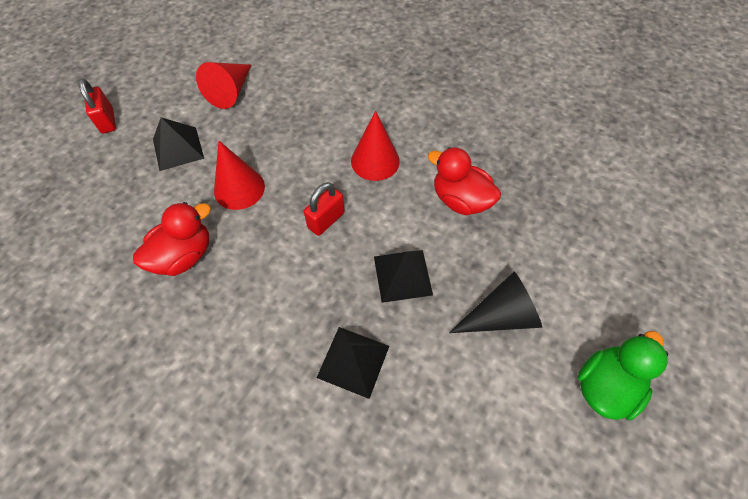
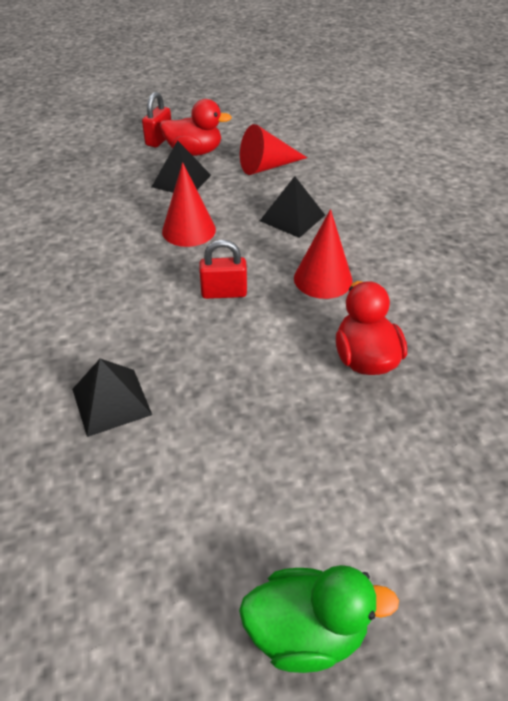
camera: 45 degrees right, 15 degrees down
red duck [133,202,211,276] -> red duck moved to [160,99,232,156]
black pyramid [374,250,433,303] -> black pyramid moved to [260,176,325,238]
black cone [449,271,542,333] -> none

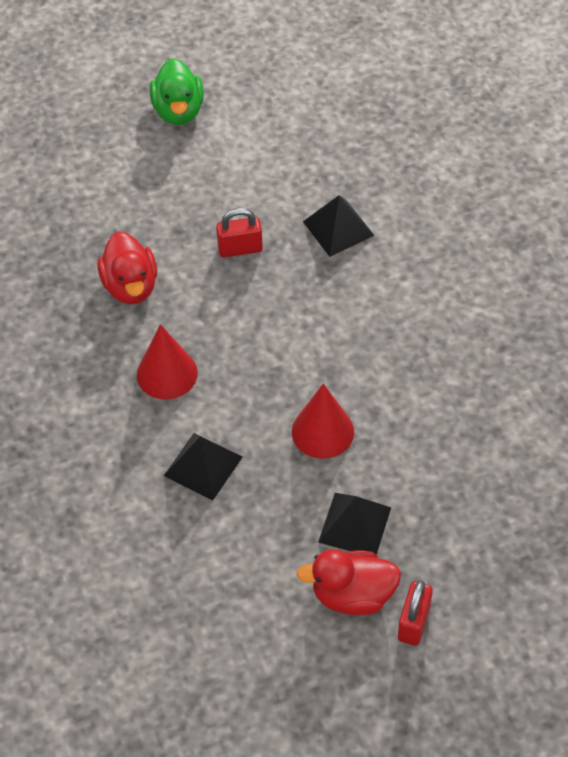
camera: 175 degrees right, 10 degrees up
red padlock [199,240,247,299] -> red padlock moved to [216,208,263,257]
green duck [239,565,399,673] -> green duck turned 90 degrees counterclockwise [150,58,204,125]
red cone [240,124,307,175] -> none

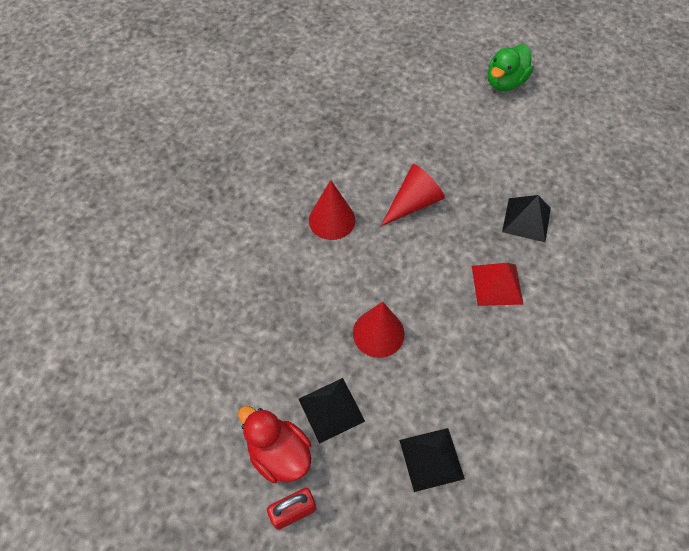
camera: 45 degrees right, 5 degrees up
red duck [97,231,157,304] -> none
black pyramid [164,433,242,500] -> black pyramid moved to [399,428,465,492]
red padlock [216,208,263,257] -> none
none -> red cone [381,164,445,226]
none -> red pyramid [472,263,524,306]

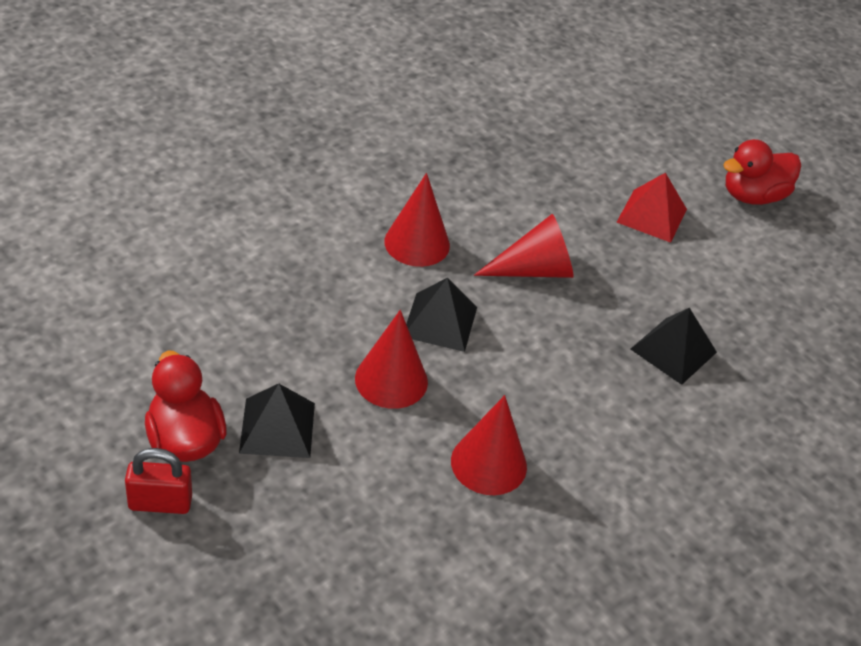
camera: 20 degrees right, 15 degrees down
black pyramid [399,428,465,492] -> black pyramid moved to [406,278,477,352]
red pyramid [472,263,524,306] -> red pyramid moved to [617,173,687,243]
green duck [488,44,533,91] -> red duck [723,139,801,205]
none -> red cone [451,395,527,495]

